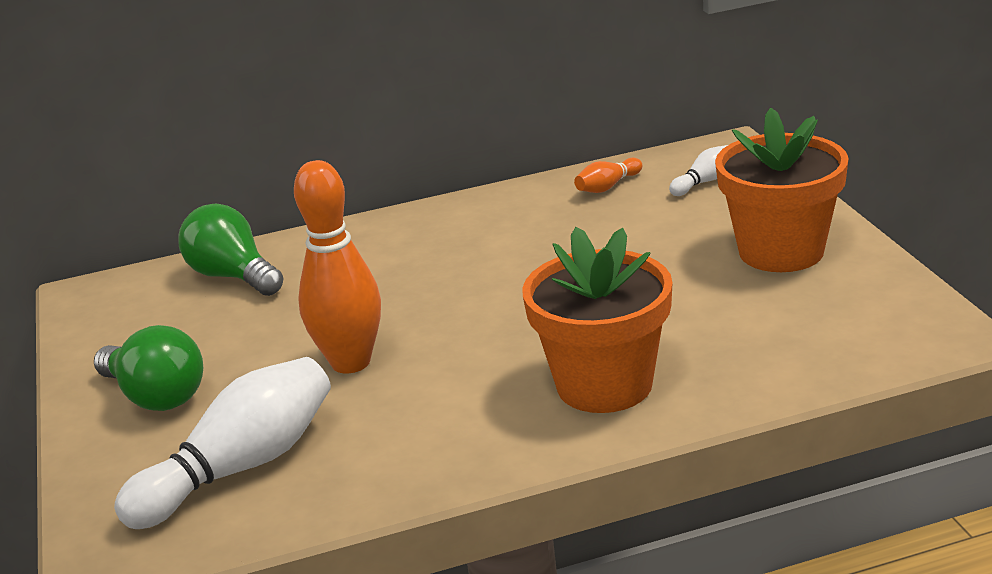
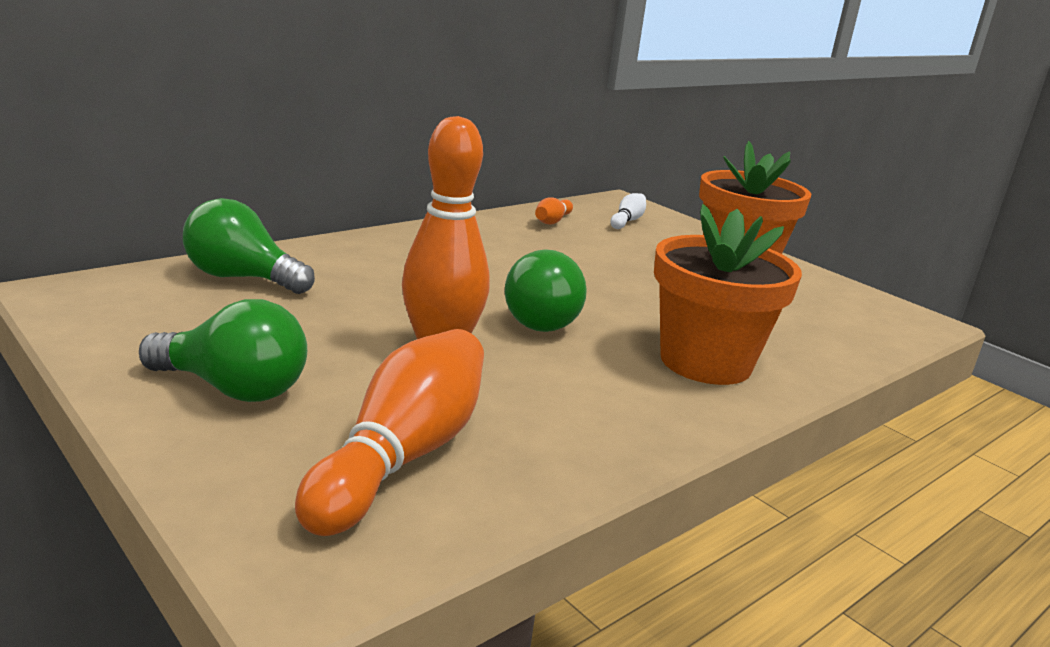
camera: 30 degrees left, 5 degrees down
white bowling pin [114,357,331,529] -> orange bowling pin [295,329,484,536]
none -> green light bulb [505,249,587,332]

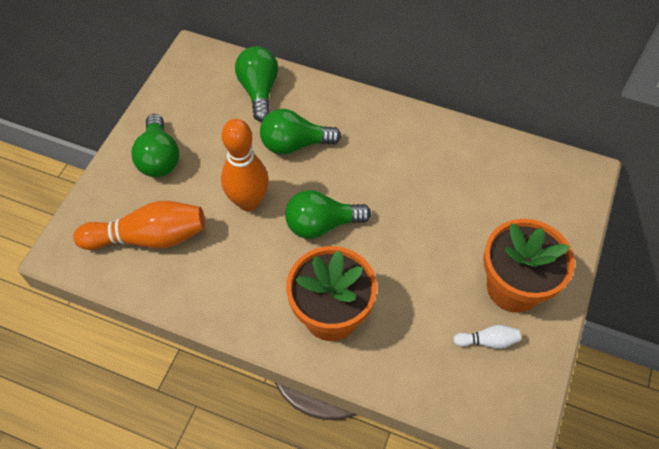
camera: 65 degrees right, 35 degrees up
orange bowling pin [535,198,573,225] -> none
white bowling pin [610,193,646,229] -> white bowling pin moved to [453,325,521,349]
none -> green light bulb [260,109,341,155]

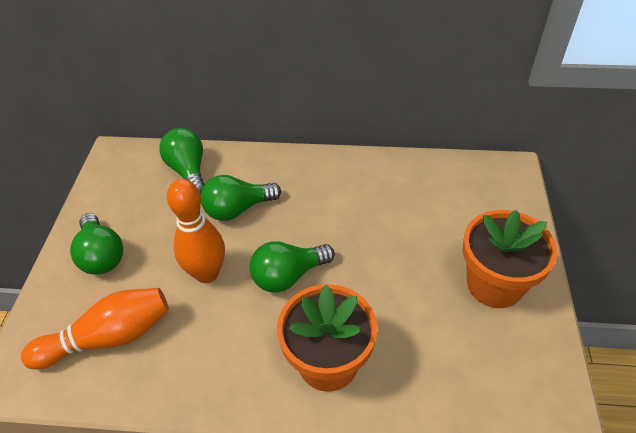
camera: 15 degrees left, 10 degrees down
white bowling pin [453,325,521,349] -> none

